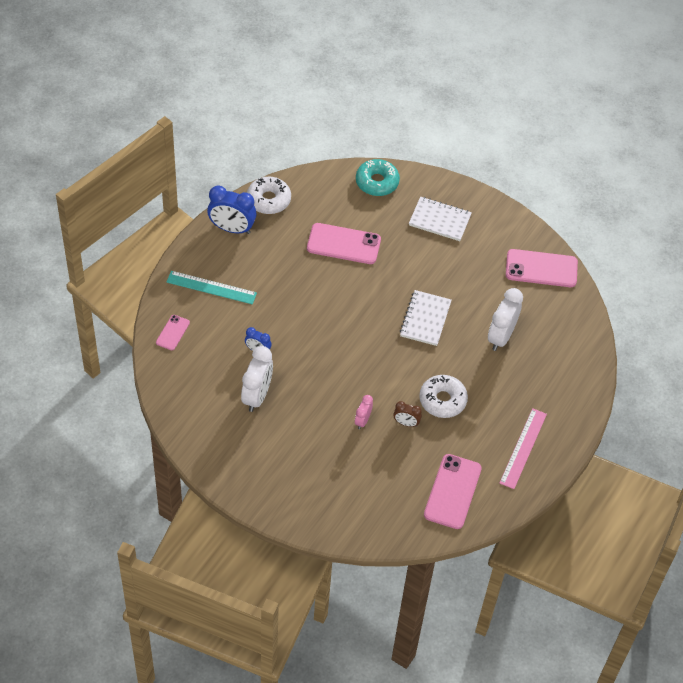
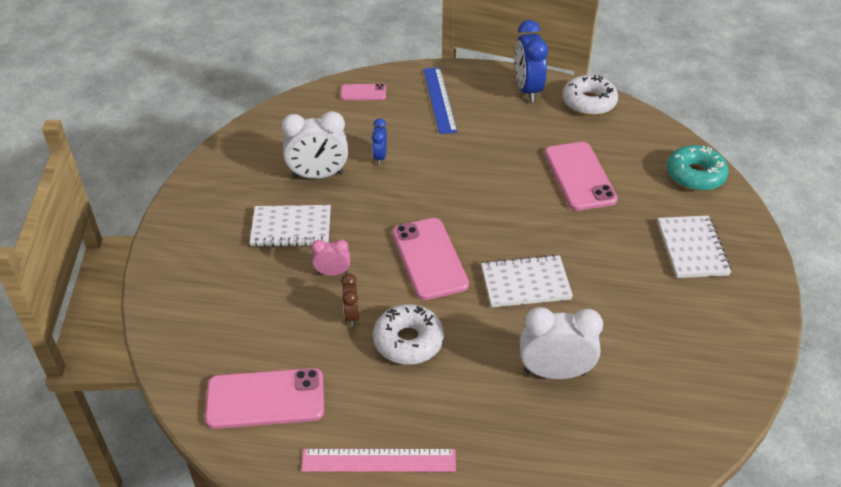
camera: 70 degrees right, 10 degrees down
turquoise ruler [167,271,257,304] -> blue ruler [423,67,457,134]
pink phone [506,249,578,287] -> pink phone moved to [392,218,469,300]
none -> white notebook [250,205,331,247]

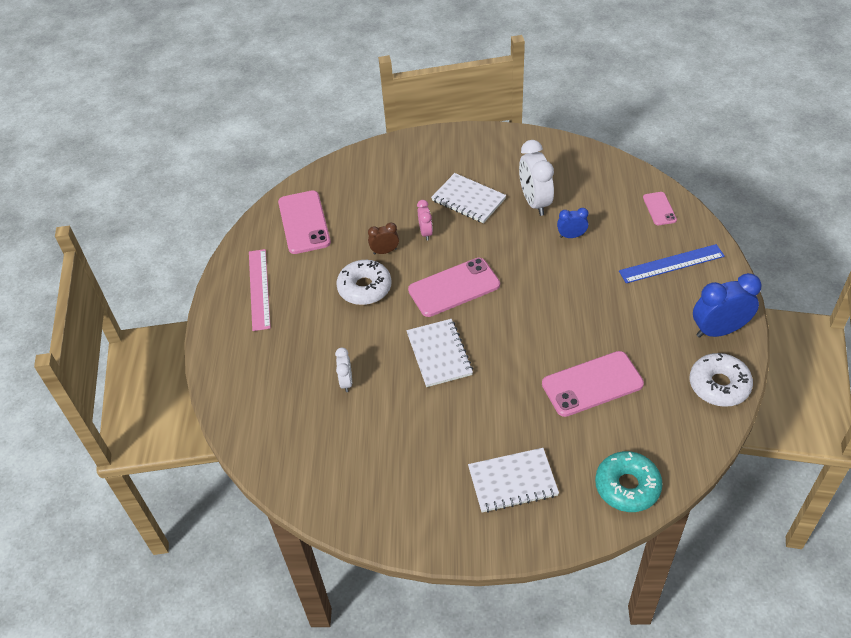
camera: 85 degrees right, 5 degrees up
white notebook [250,205,331,247] -> white notebook turned 45 degrees counterclockwise [431,173,506,223]
white clock [520,307,603,379] -> white clock [335,348,352,392], size x0.54

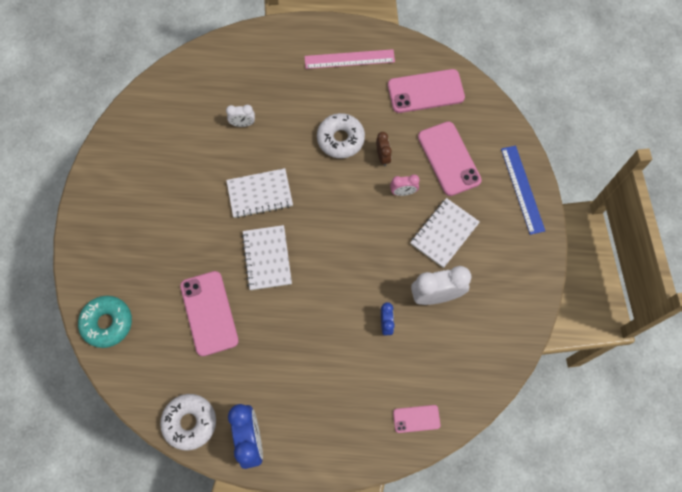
camera: 90 degrees right, 20 degrees up
pink phone [408,258,500,317] -> pink phone moved to [418,121,482,196]
white notebook [468,448,559,513] -> white notebook moved to [242,225,292,290]
blue ruler [619,244,725,283] -> blue ruler moved to [501,146,545,235]

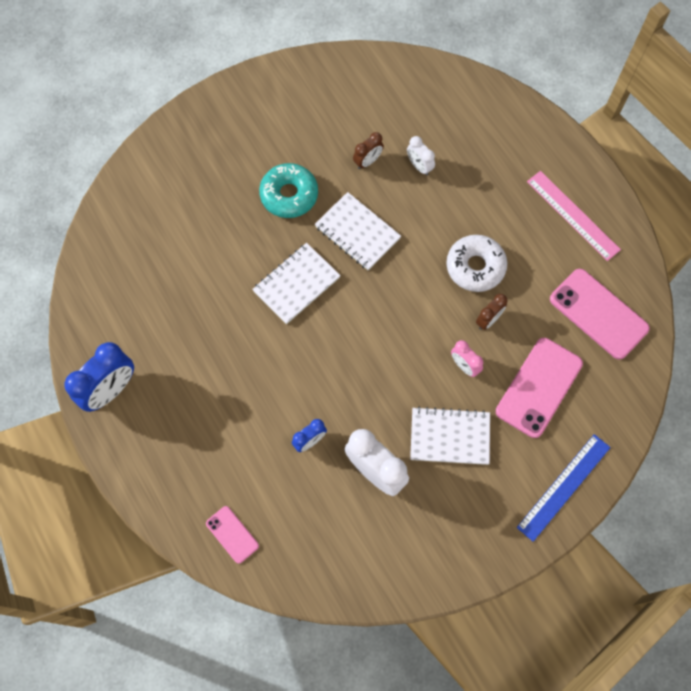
camera: 55 degrees right, 0 degrees up
turquoise donut [78,296,132,348] -> turquoise donut moved to [259,163,318,218]
white donut [160,394,216,450] -> none
pink phone [180,271,239,356] -> none
none -> brown clock [353,132,384,169]

